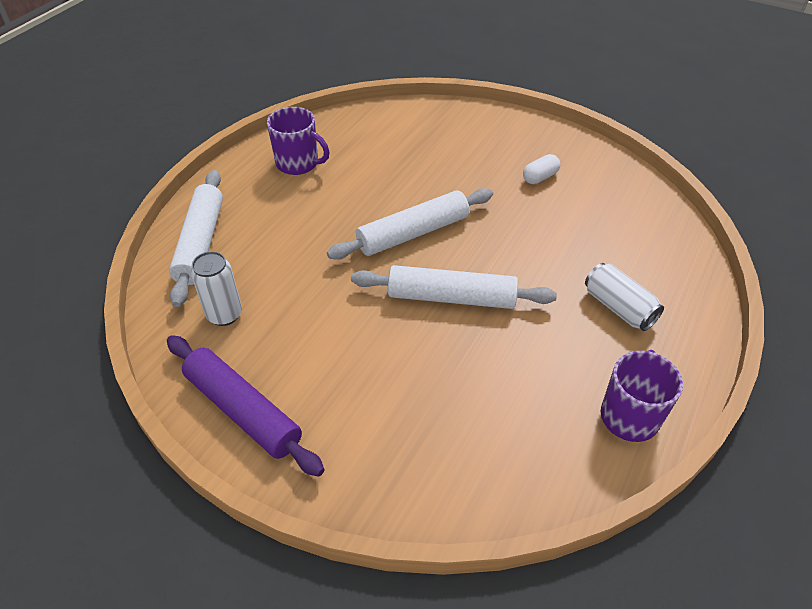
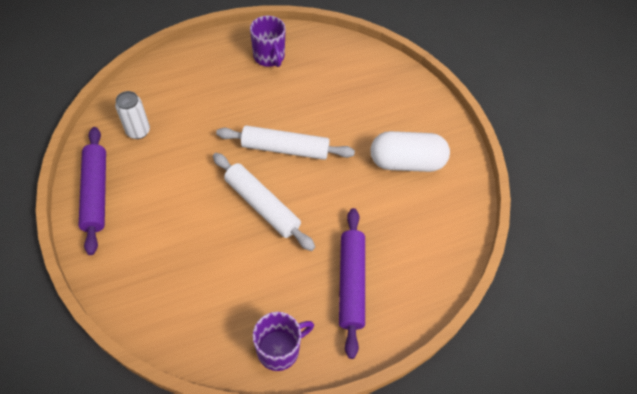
camera: 35 degrees right, 10 degrees up
white rolling pin [169,170,223,307] -> none
white capsule [523,154,560,184] -> white capsule [370,131,450,172], size x2.21
white can [585,263,664,331] -> purple rolling pin [339,208,365,359]

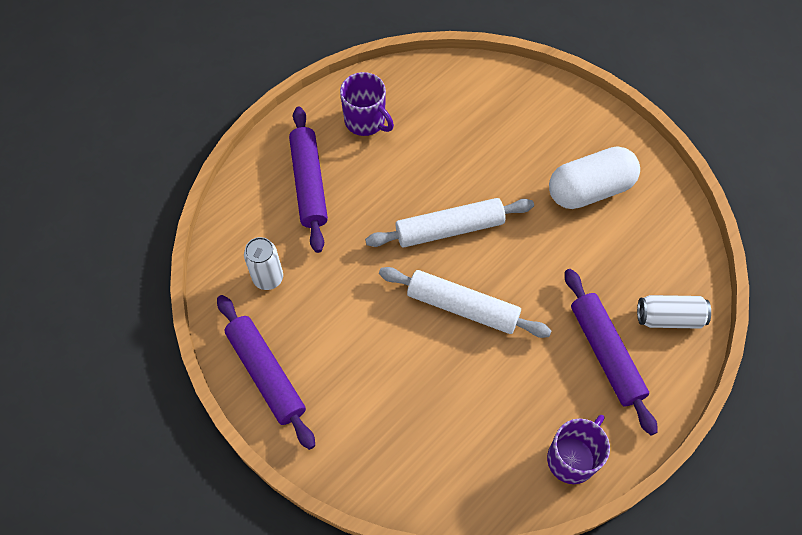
camera: 20 degrees left, 5 degrees up
none -> purple rolling pin [289,107,328,253]
none -> white can [637,295,711,329]

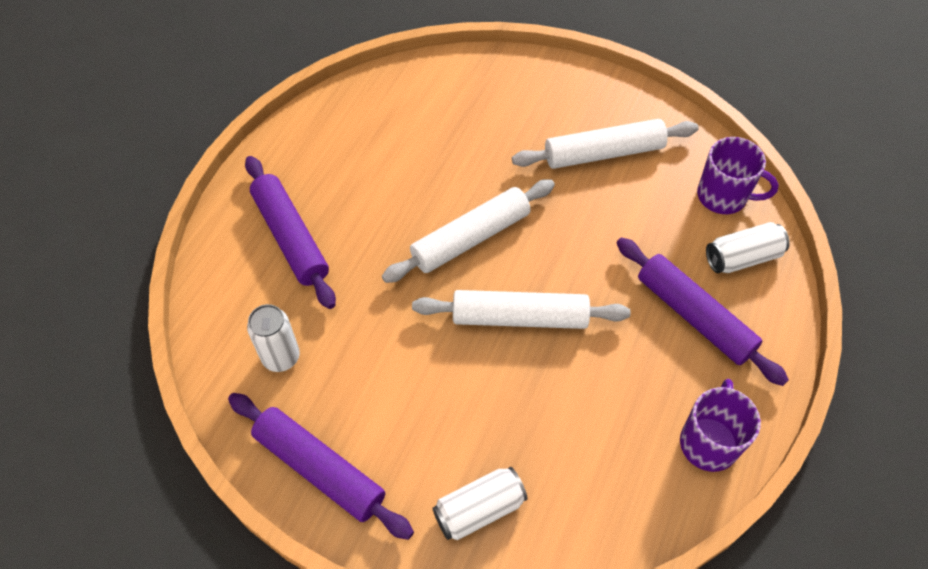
camera: 20 degrees left, 5 degrees down
purple mug [340,72,394,136] -> purple mug moved to [697,137,779,214]
white capsule [549,146,640,209] -> white rolling pin [512,119,698,169]
none -> white can [432,467,528,540]

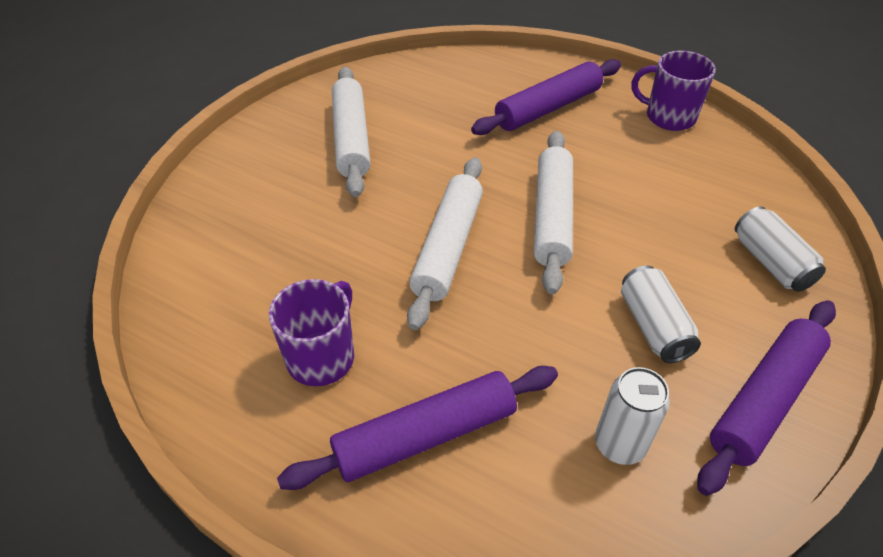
camera: 85 degrees left, 10 degrees down
white rolling pin [382,179,555,283] -> white rolling pin turned 45 degrees clockwise [407,157,483,330]
purple mug [697,137,779,214] -> purple mug moved to [269,279,354,386]
white can [706,222,790,273] -> white can moved to [621,265,701,363]

